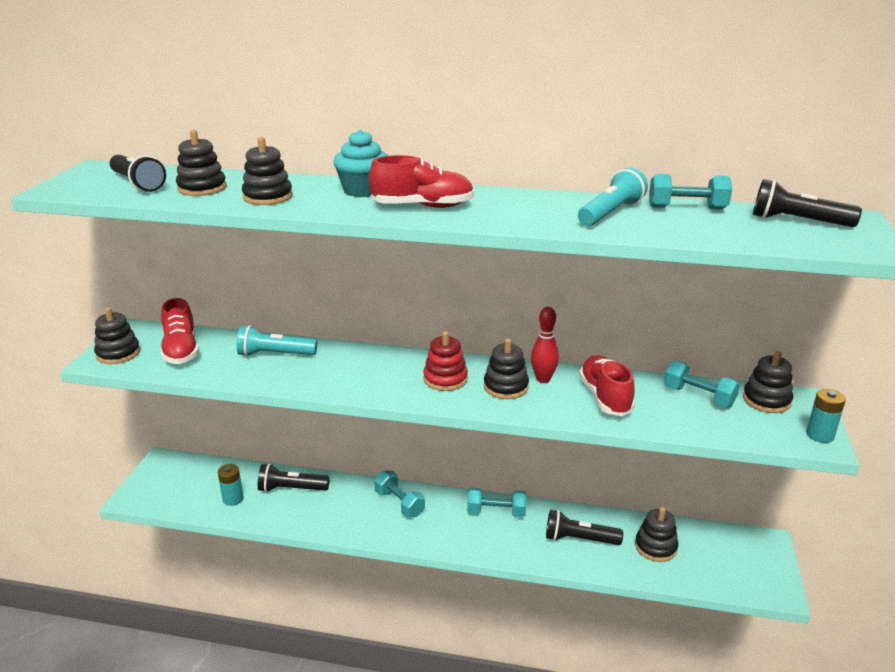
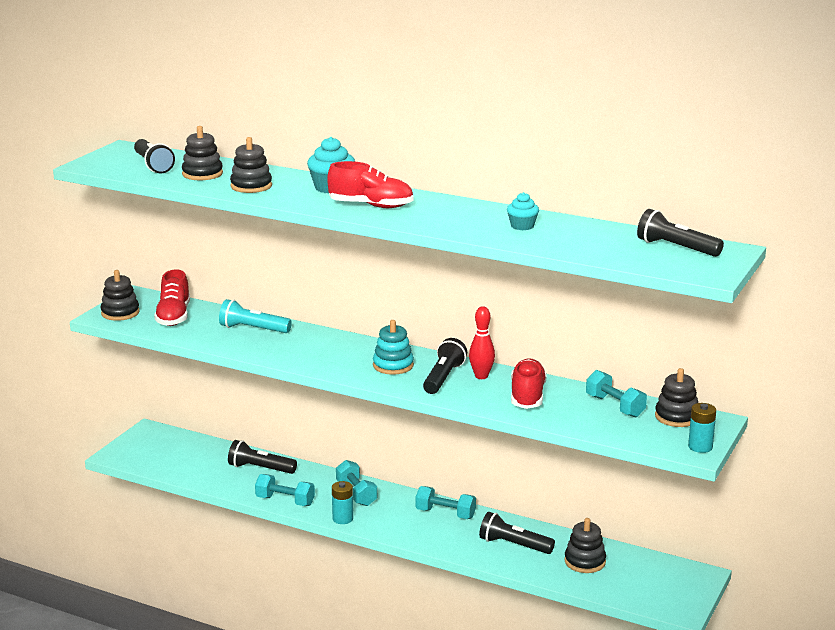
camera: 15 degrees right, 5 degrees down
turquoise battery [218,464,244,506] -> turquoise battery moved to [332,481,353,524]
red stacking toy [423,331,468,391] -> turquoise stacking toy [373,320,414,375]
black stacking toy [484,338,529,399] -> black flashlight [423,338,467,394]
turquoise flashlight [578,167,648,226] -> turquoise cupcake [507,192,539,230]
turquoise dumbbell [649,174,732,210] -> turquoise dumbbell moved to [255,474,315,506]

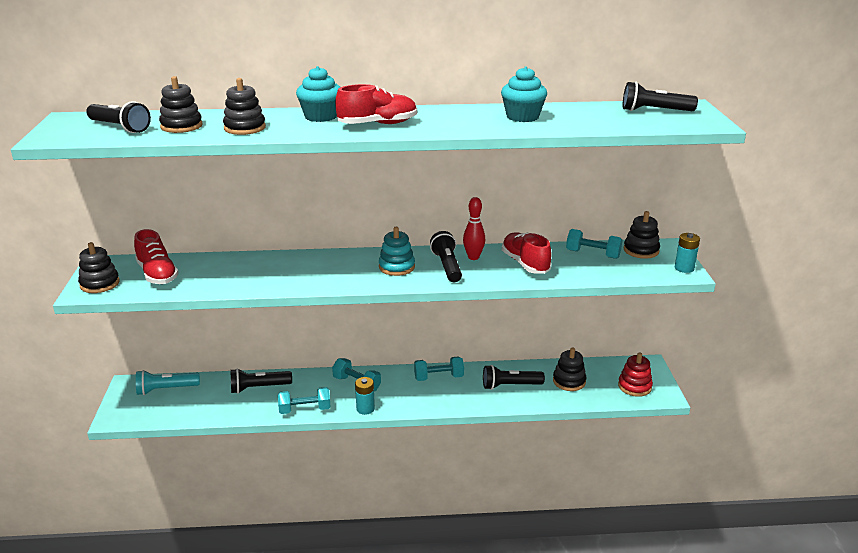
camera: 30 degrees left, 5 degrees up
turquoise flashlight [219,299,292,333] -> turquoise flashlight moved to [136,370,200,395]
turquoise cupcake [507,192,539,230] -> turquoise cupcake [501,66,547,122], size x1.59
none -> red stacking toy [618,352,653,397]

